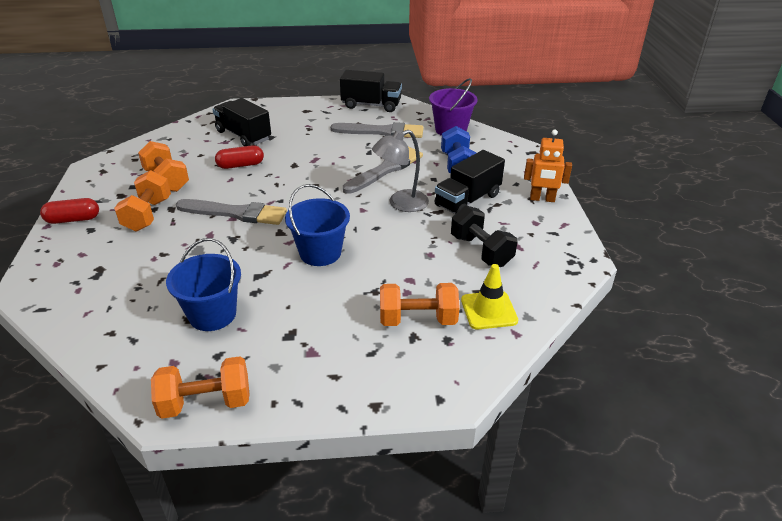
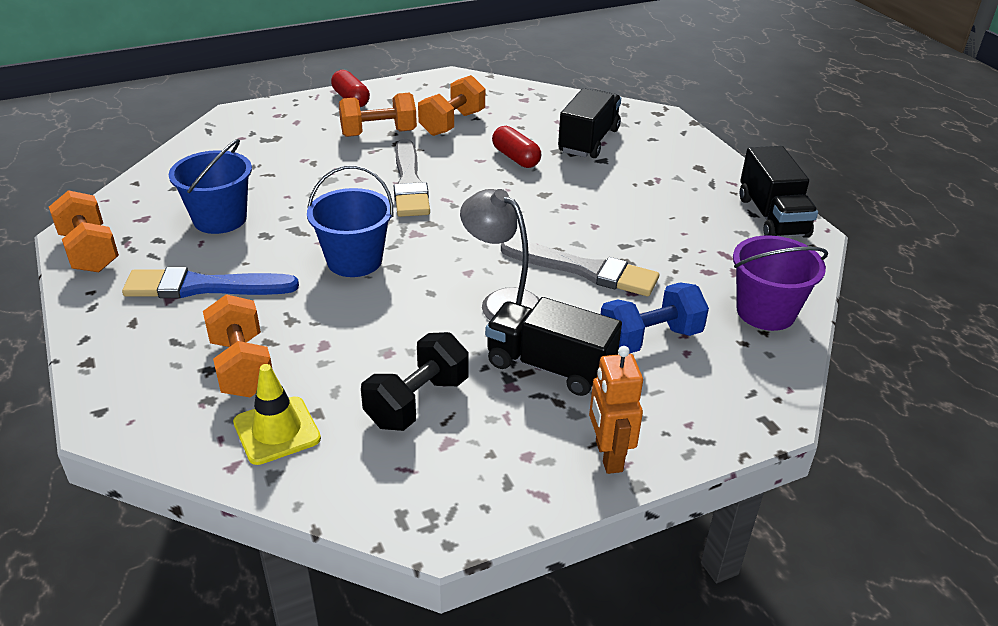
camera: 70 degrees right, 0 degrees up
grey brush [330,122,424,138] -> none
none -> blue brush [122,267,299,298]

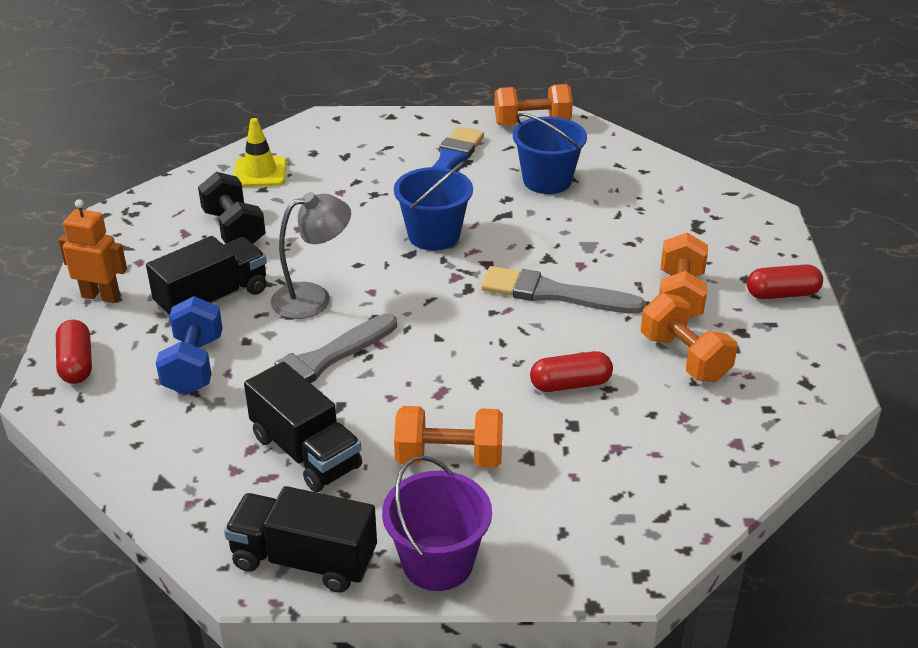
camera: 115 degrees right, 0 degrees up
orange dumbbell [203,294,272,397] -> orange dumbbell moved to [394,406,503,468]
black truck [558,88,621,158] -> black truck moved to [244,362,362,492]
purple bucket [733,235,828,331] -> purple bucket moved to [382,456,492,591]
none -> red capsule [56,320,92,384]

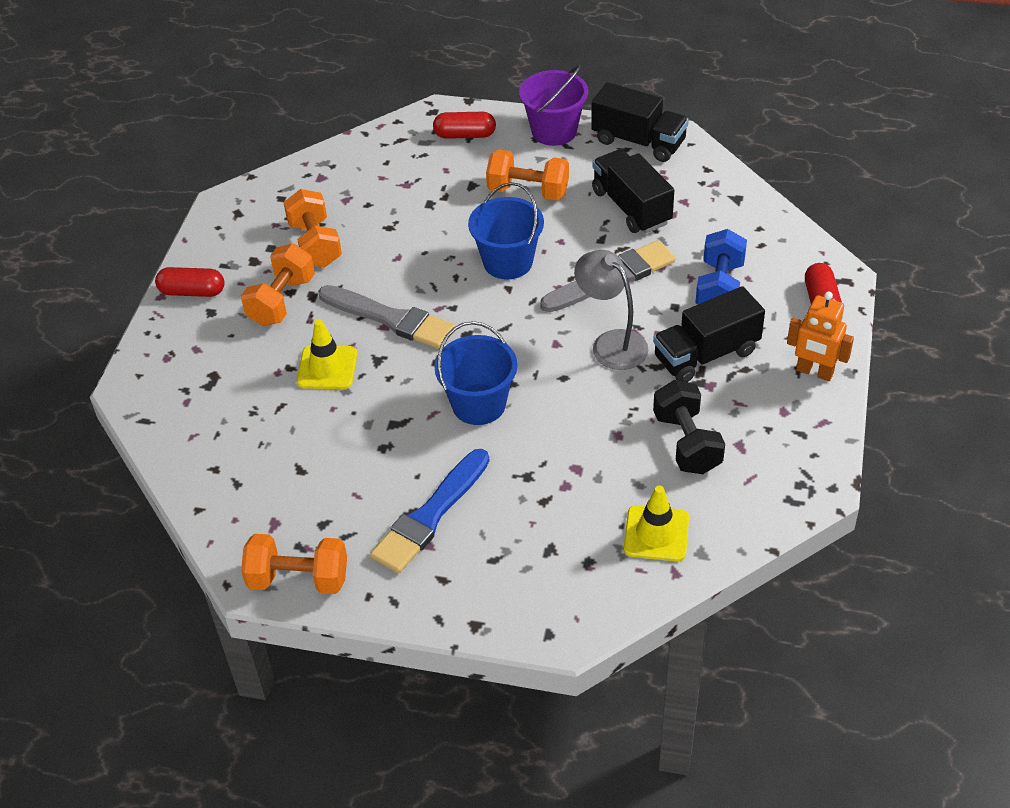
camera: 165 degrees left, 10 degrees up
grey lamp [271,192,351,319] -> grey lamp turned 60 degrees clockwise [574,250,649,370]
blue bucket [513,113,587,194] -> blue bucket moved to [468,182,544,279]
red capsule [530,351,613,392] -> red capsule moved to [433,112,496,139]
none -> yellow traffic cone [297,319,357,389]

